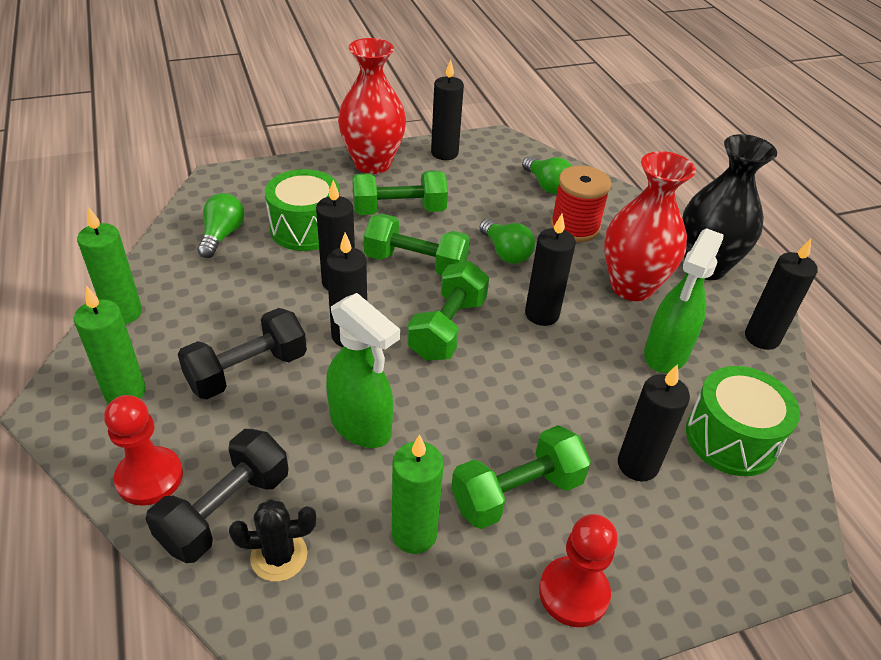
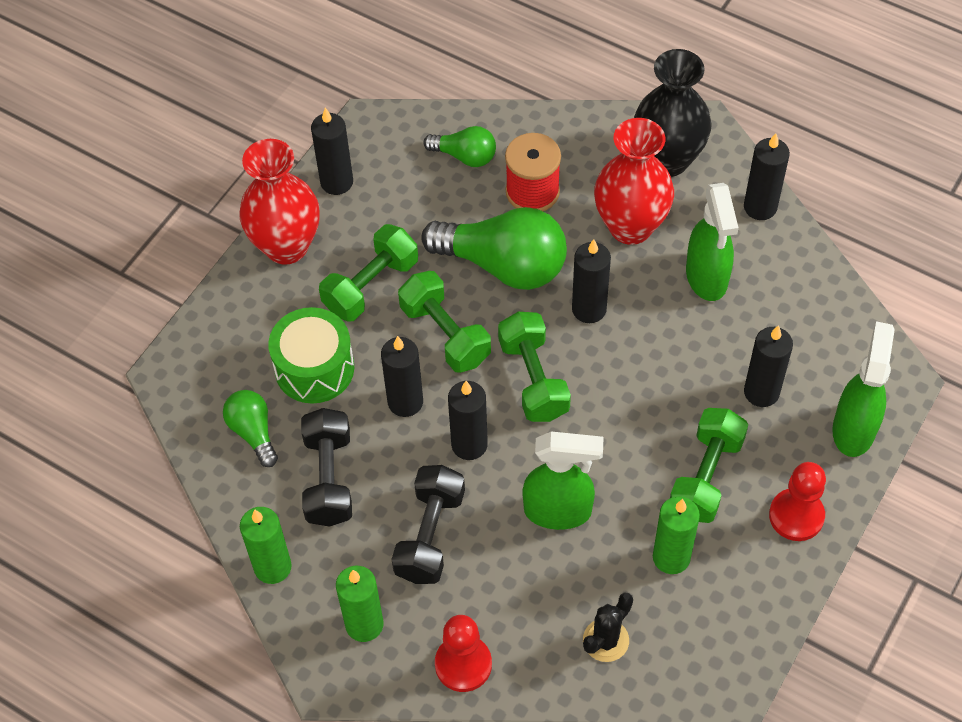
camera: 35 degrees left, 15 degrees up
black dumbbell [146,429,289,563] -> black dumbbell moved to [301,408,352,527]
green dumbbell [364,214,470,276] -> green dumbbell turned 75 degrees clockwise [398,271,491,373]
green light bulb [480,219,535,264] -> green light bulb [421,207,567,290], size x1.91
green drum [686,366,800,476] -> none
none -> green spray bottle [832,321,895,457]

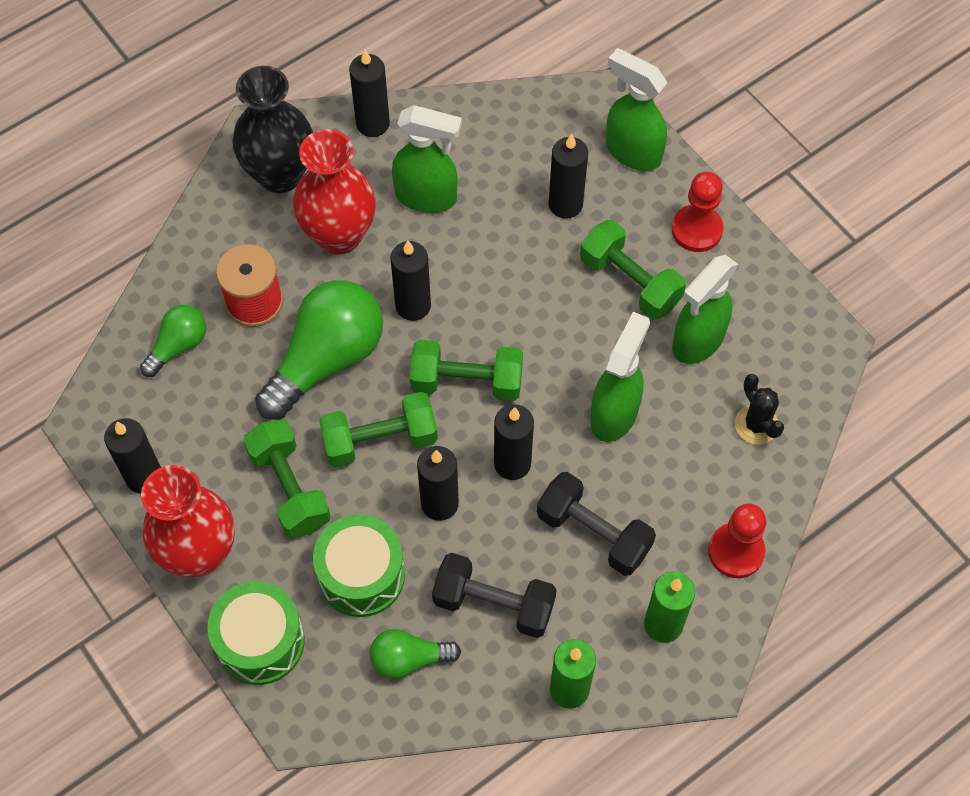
camera: 70 degrees left, 5 degrees up
green candle [653,496,700,574] -> green spray bottle [672,255,738,364]
none -> green drum [207,581,305,685]

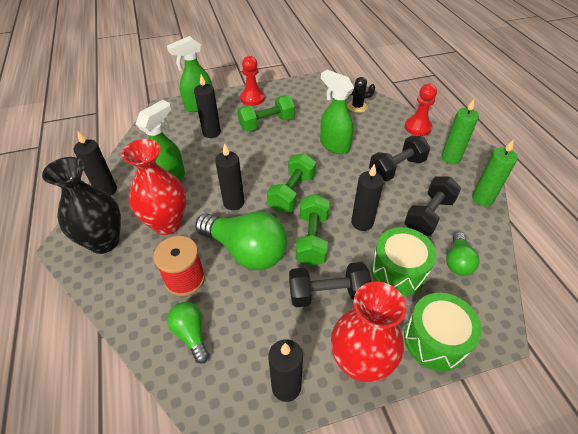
camera: 70 degrees left, 15 degrees down
green dumbbell [243,419,331,538] -> black dumbbell [289,262,371,307]
green light bulb [255,280,383,420] -> green light bulb turned 150 degrees clockwise [195,211,287,270]
black candle [494,404,534,480] -> none
green spray bottle [672,255,738,364] -> none

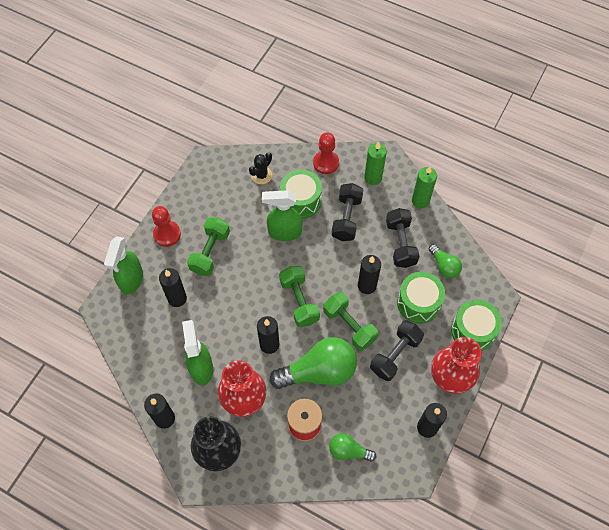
camera: 45 degrees left, 15 degrees up
none -> green drum [280,169,322,219]

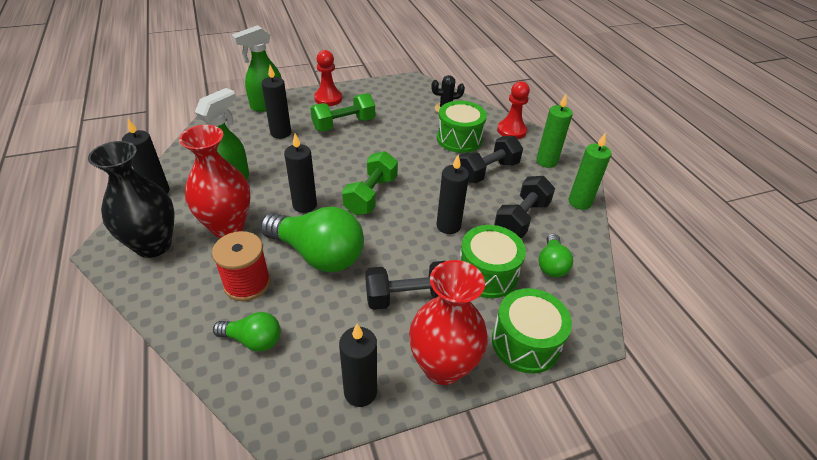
camera: 40 degrees right, 20 degrees down
green spray bottle [262,190,303,241] -> none
green dumbbell [323,292,378,351] -> none
green light bulb [329,433,376,461] -> green light bulb turned 135 degrees clockwise [213,312,281,352]

